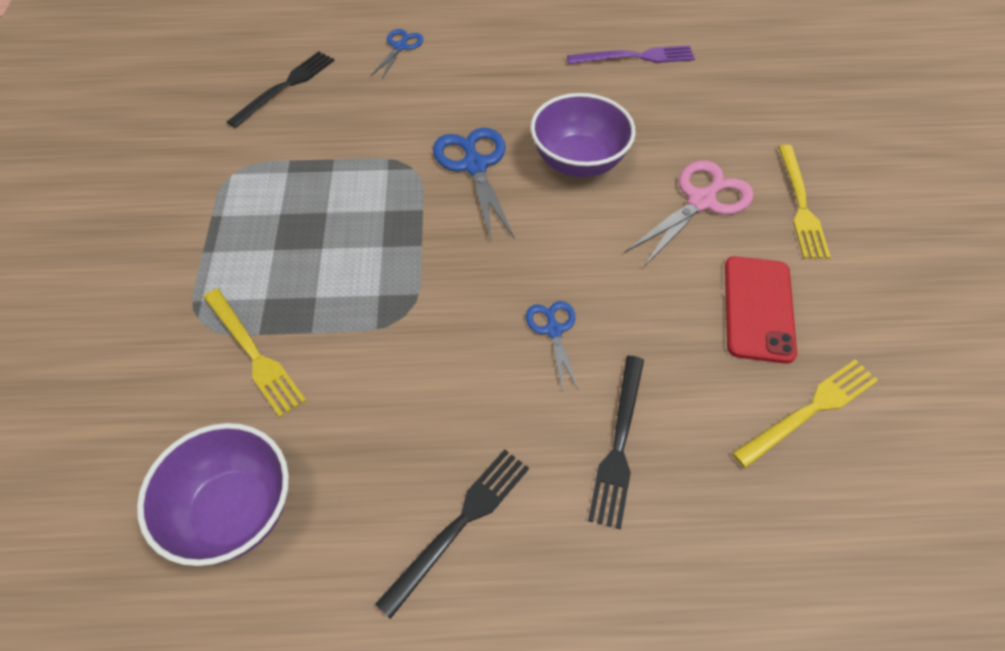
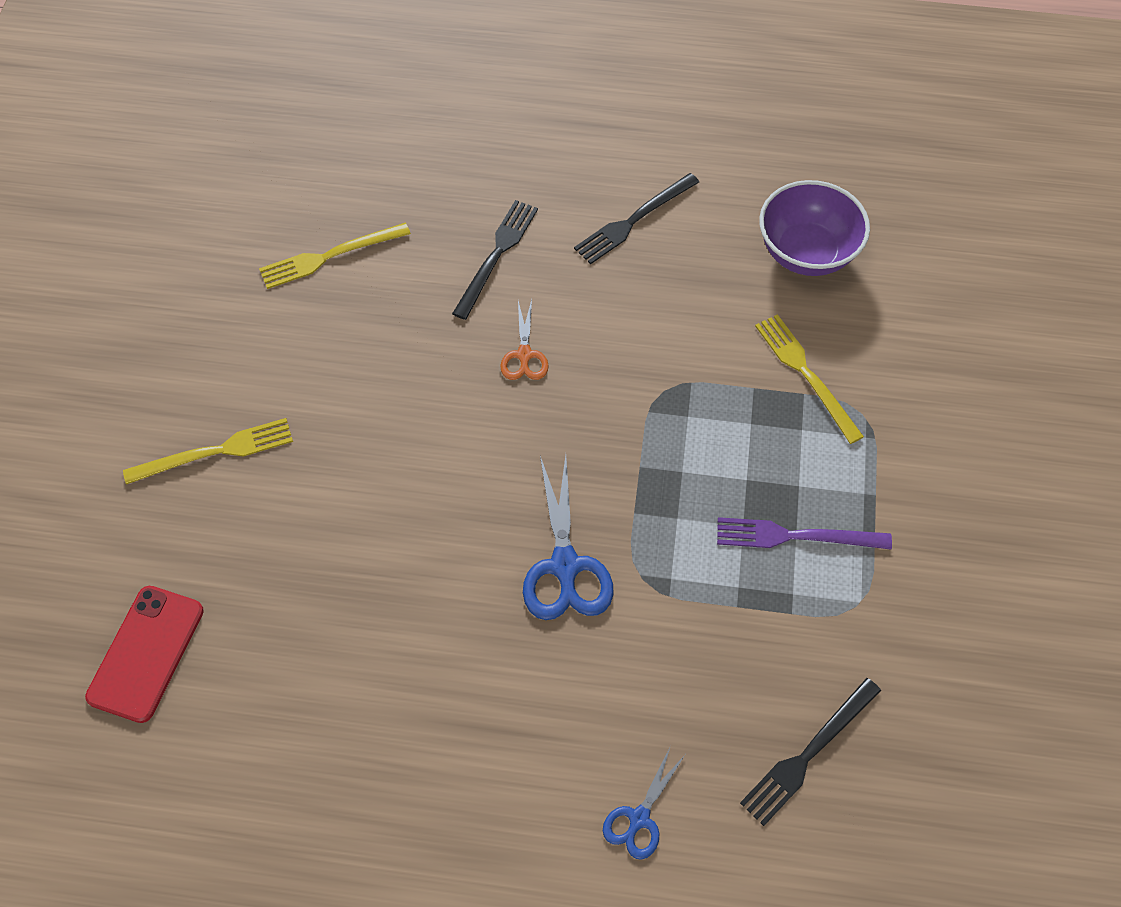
camera: 170 degrees left, 5 degrees up
blue scissors [526,301,578,392] -> orange scissors [500,300,549,380]
purple bowl [530,93,636,177] -> none
purple fork [567,45,695,64] -> purple fork moved to [717,517,892,550]
pink scissors [625,160,754,267] -> none
red phone [725,256,797,364] -> red phone moved to [85,586,204,723]
yellow fork [778,145,830,259] -> yellow fork turned 60 degrees clockwise [123,418,293,484]

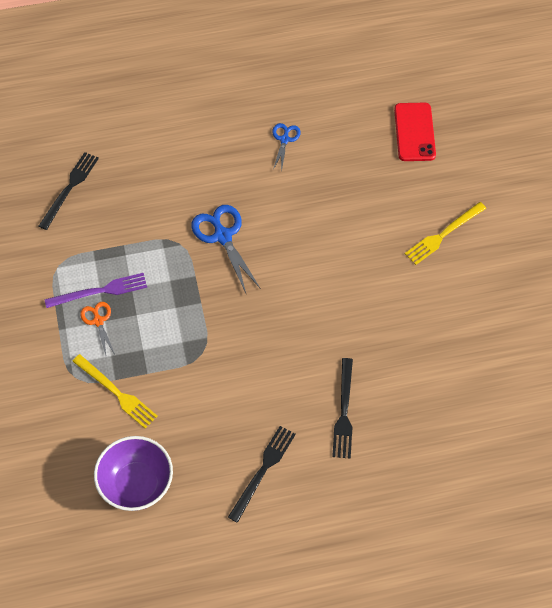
camera: 160 degrees right, 0 degrees up
yellow fork [259,223,411,289] -> none
orange scissors [500,300,549,380] -> orange scissors moved to [80,302,115,355]
blue scissors [603,748,685,860] -> blue scissors moved to [272,123,301,173]

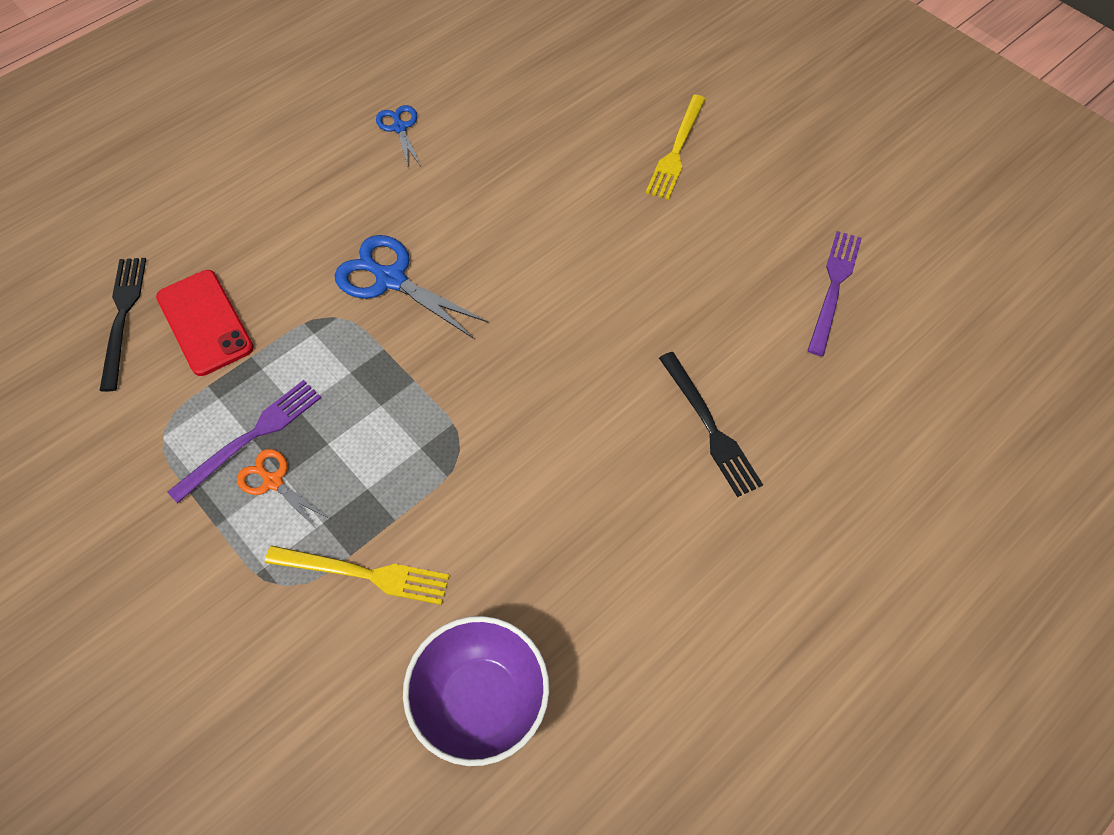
camera: 30 degrees left, 0 degrees up
black fork [228,426,296,523] -> none
red phone [394,103,436,161] -> red phone moved to [156,270,254,376]
none -> purple fork [807,231,862,356]

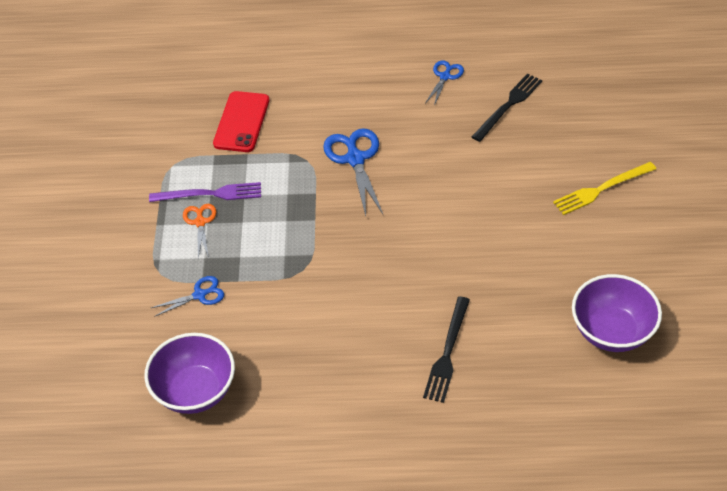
camera: 45 degrees right, 10 degrees down
black fork [99,258,146,392] -> black fork moved to [472,73,542,142]
yellow fork [265,545,450,605] -> blue scissors [151,276,224,317]
purple fork [807,231,862,356] -> purple bowl [572,274,662,352]

